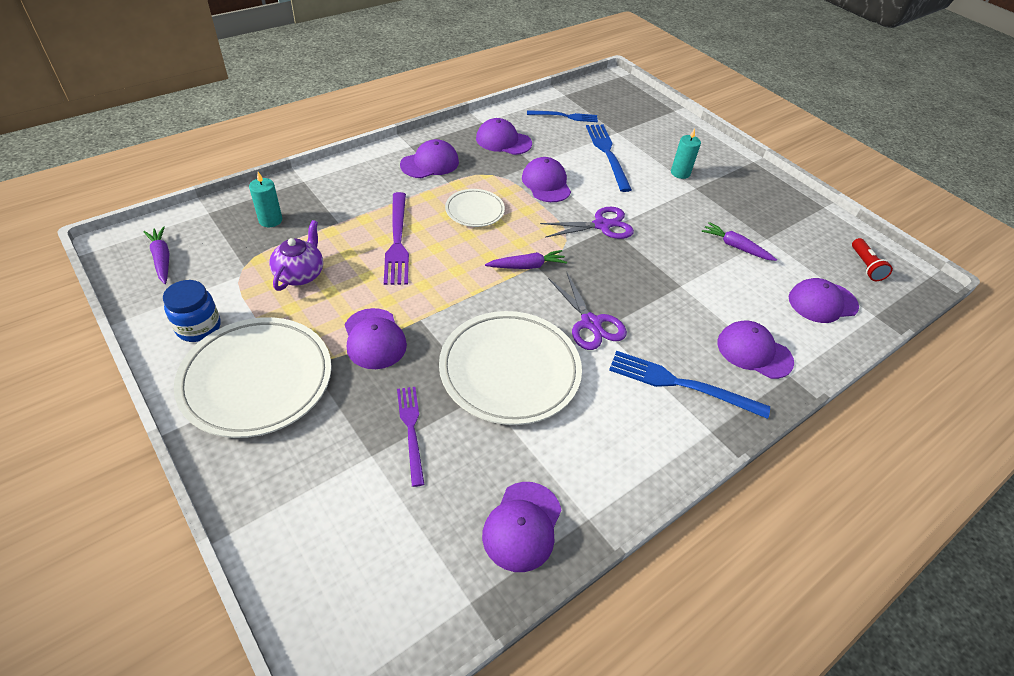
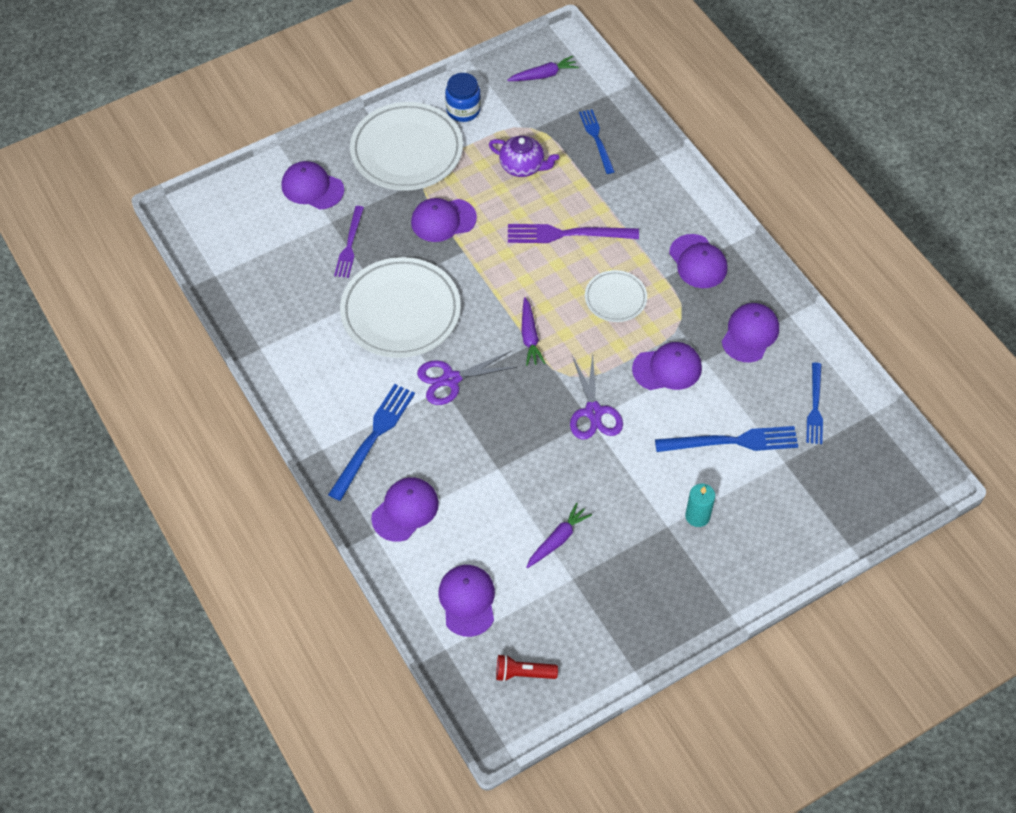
camera: 100 degrees right, 10 degrees up
turquoise candle [249,172,282,227] -> blue fork [579,109,615,174]
purple fork [397,387,425,487] -> purple fork turned 105 degrees clockwise [334,206,364,278]
purple cap [482,482,561,572] -> purple cap moved to [281,161,344,209]

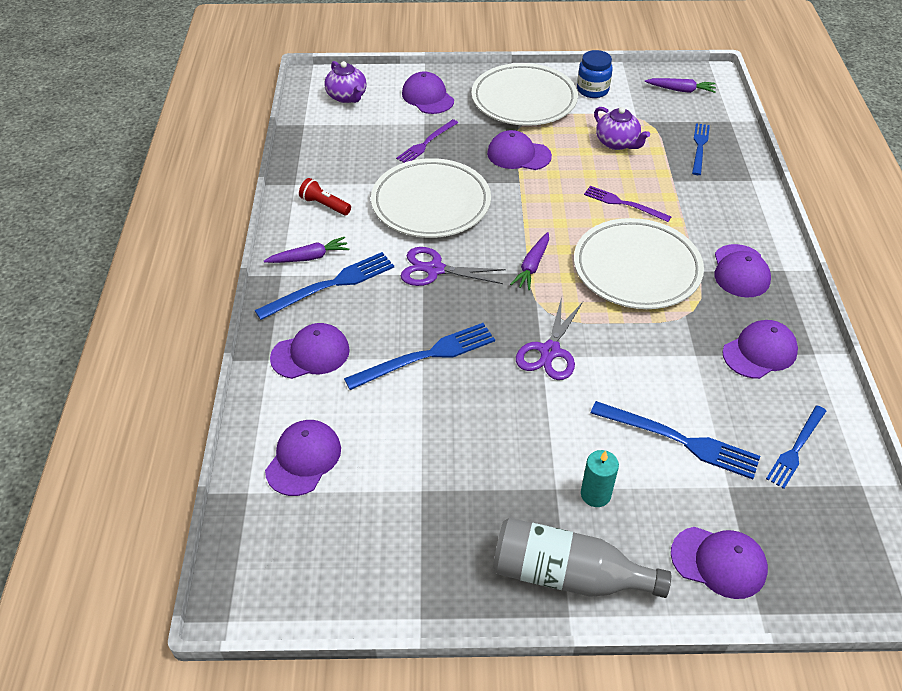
camera: 30 degrees right, 10 degrees down
red flashlight [496,654,558,682] -> red flashlight moved to [299,178,351,215]
purple fork [508,224,639,243] -> purple fork [584,186,671,222], size x0.67
purple carrot [527,503,592,568] -> purple carrot moved to [264,237,349,263]
white plate [585,270,647,322] -> white plate [574,218,704,309], size x1.91
purple cap [632,342,702,390] -> purple cap moved to [671,527,768,599]
none -> purple teapot [324,61,367,103]
none -> blue fork [344,323,495,390]
none -> grey bottle [493,518,671,598]

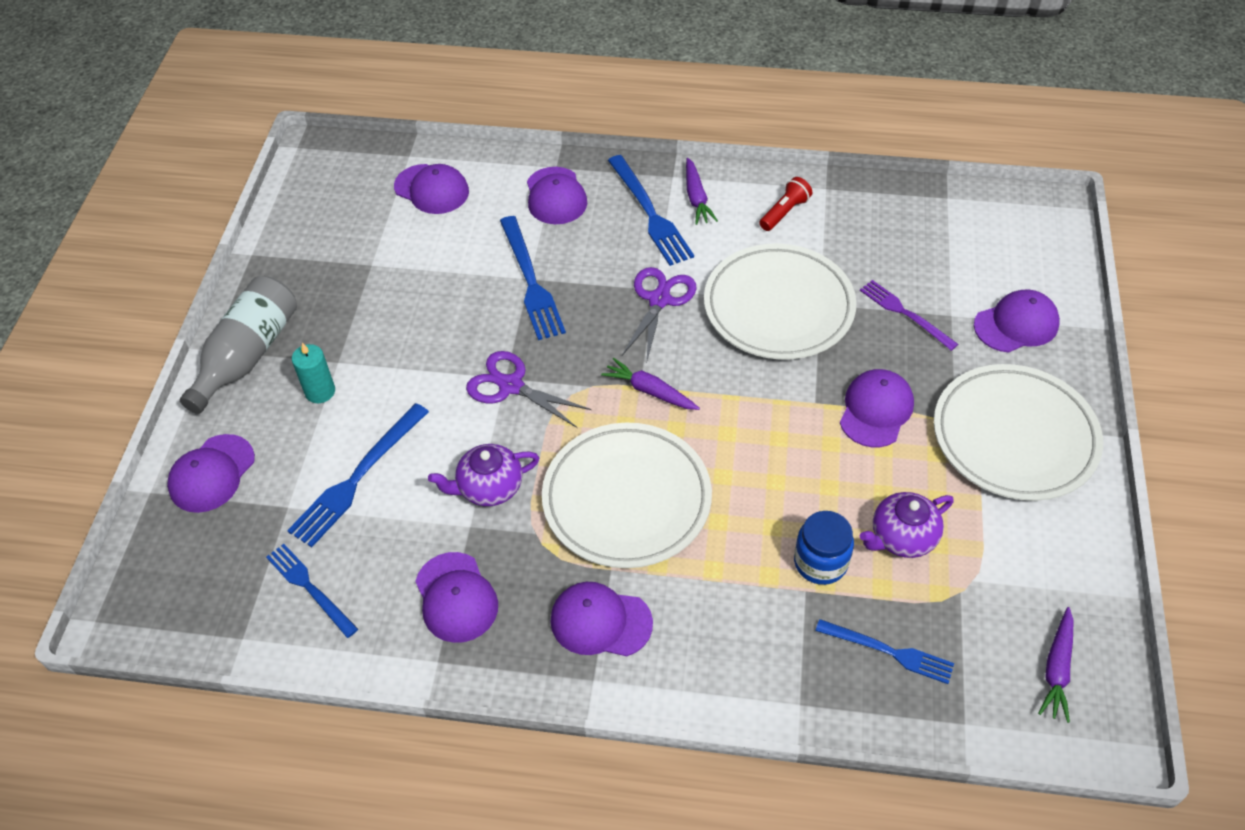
camera: 100 degrees right, 5 degrees up
purple teapot [324,61,367,103] -> purple teapot moved to [428,444,539,506]
blue jar [577,50,613,98] -> blue jar moved to [794,511,854,585]
purple fork [584,186,671,222] -> none

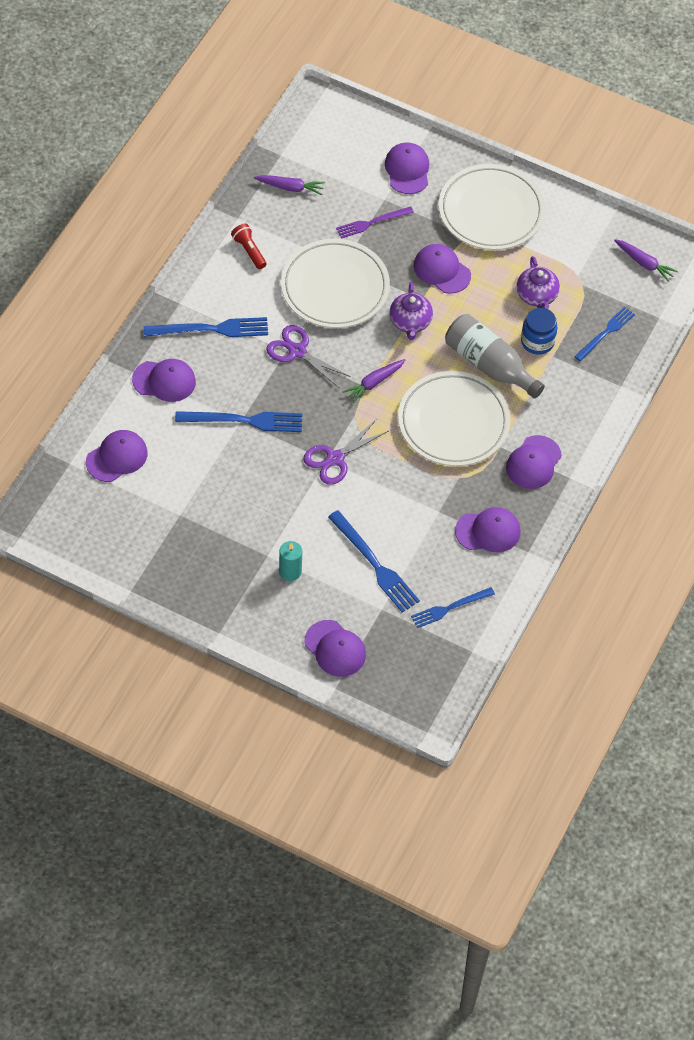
camera: 75 degrees left, 5 degrees up
grey bottle [180,276,297,414] -> grey bottle moved to [445,314,545,399]
purple teapot [428,444,539,506] -> purple teapot moved to [389,282,433,340]
purple carrot [686,158,718,225] -> purple carrot moved to [253,175,325,195]

